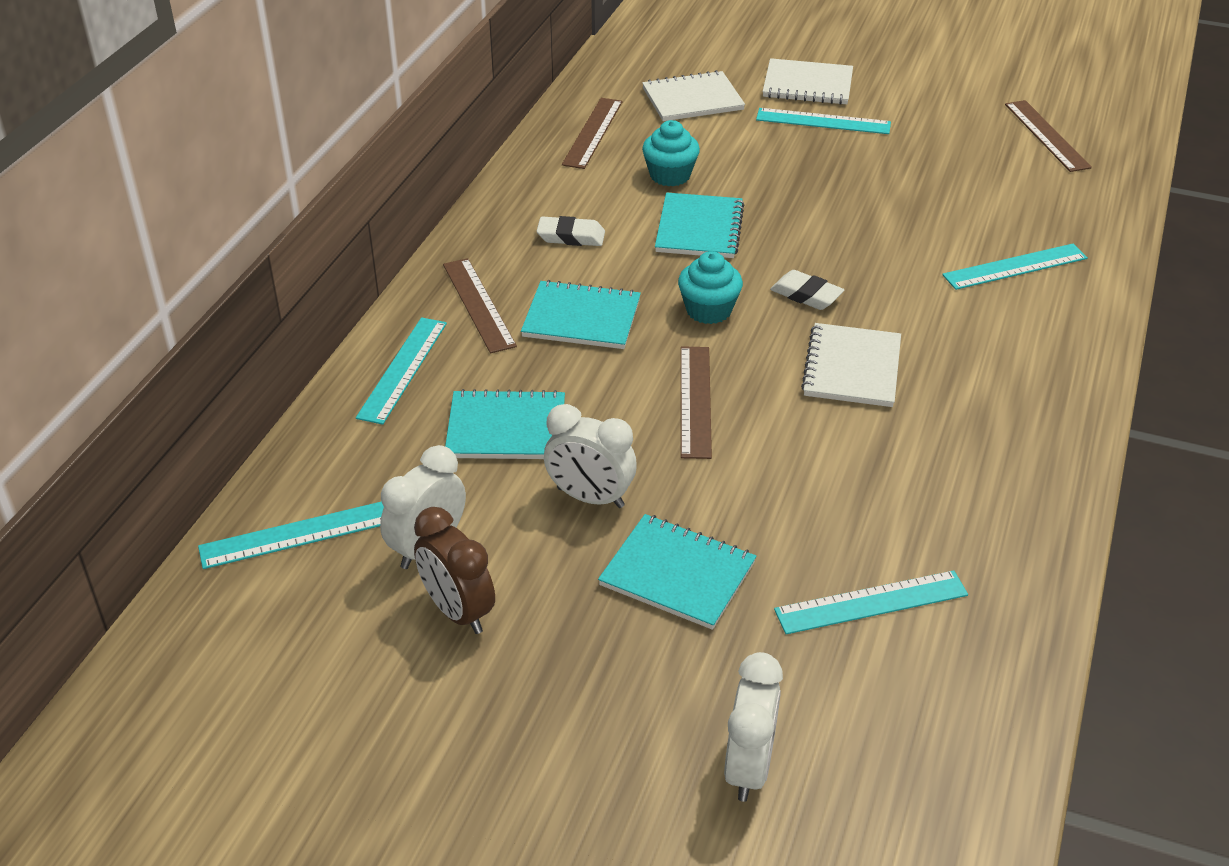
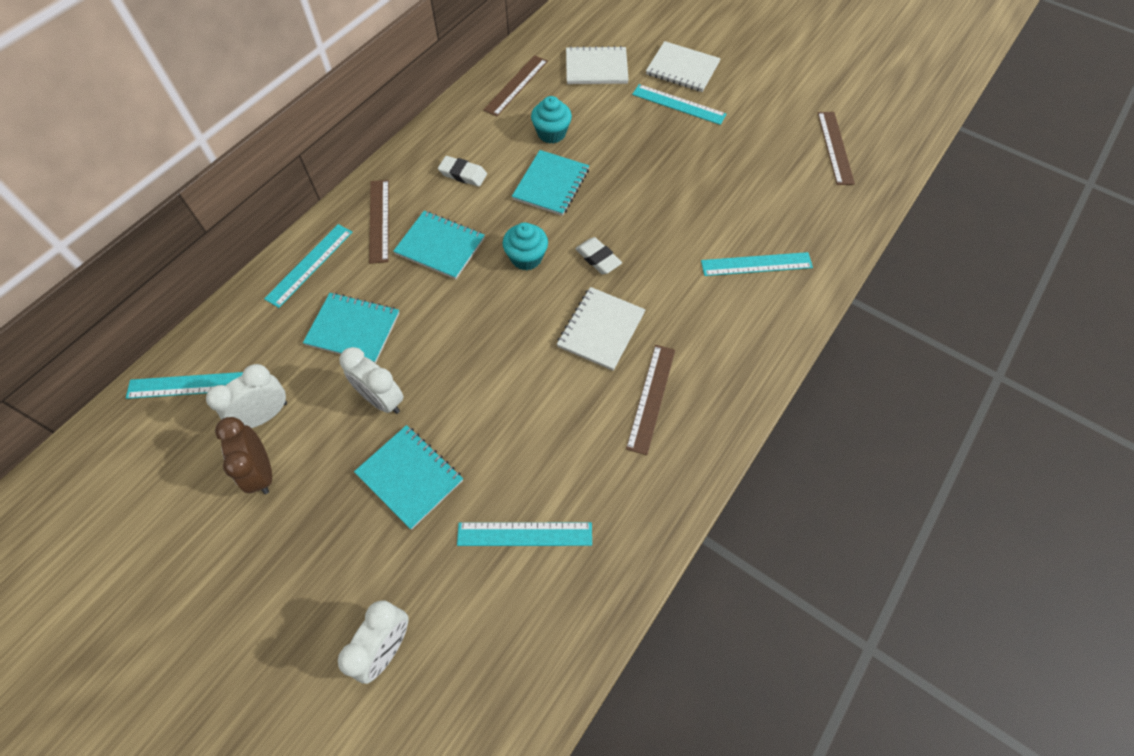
camera: 15 degrees right, 20 degrees up
brown ruler [681,346,712,459] -> brown ruler moved to [626,345,675,455]

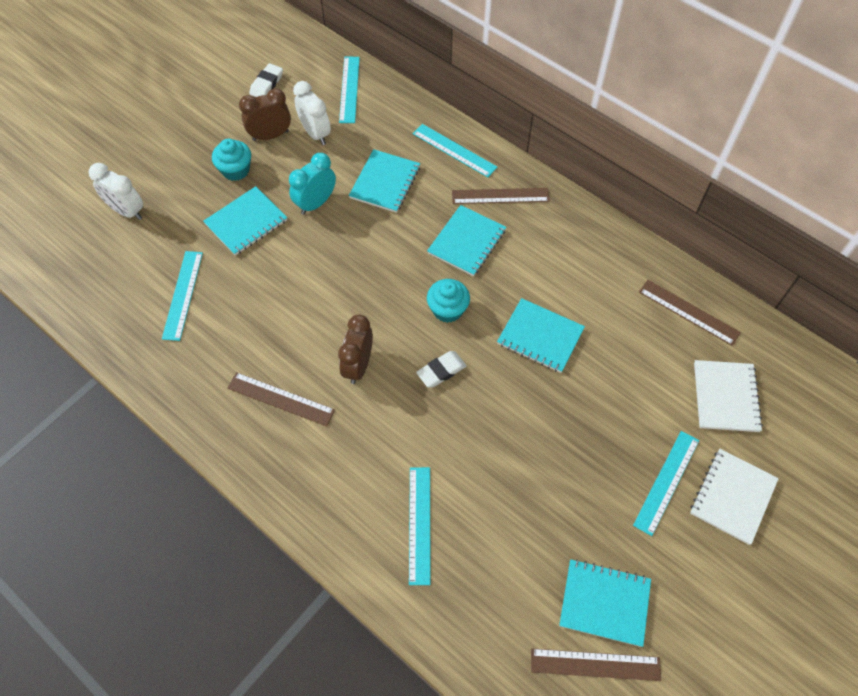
camera: 95 degrees right, 0 degrees up
white clock [340,347,404,414] -> turquoise clock [289,153,336,215]
white eraser [438,156,487,187] -> white eraser moved to [249,63,283,97]
turquoise cupcake [531,96,572,144] -> turquoise cupcake moved to [212,139,251,181]
white notebook [557,287,646,371] -> brown clock [338,315,373,384]
none -> turquoise notebook [559,559,651,647]

